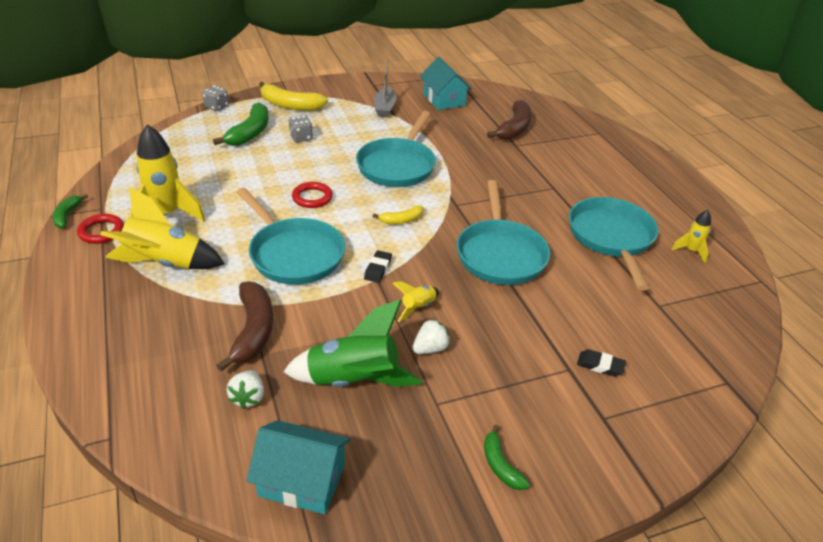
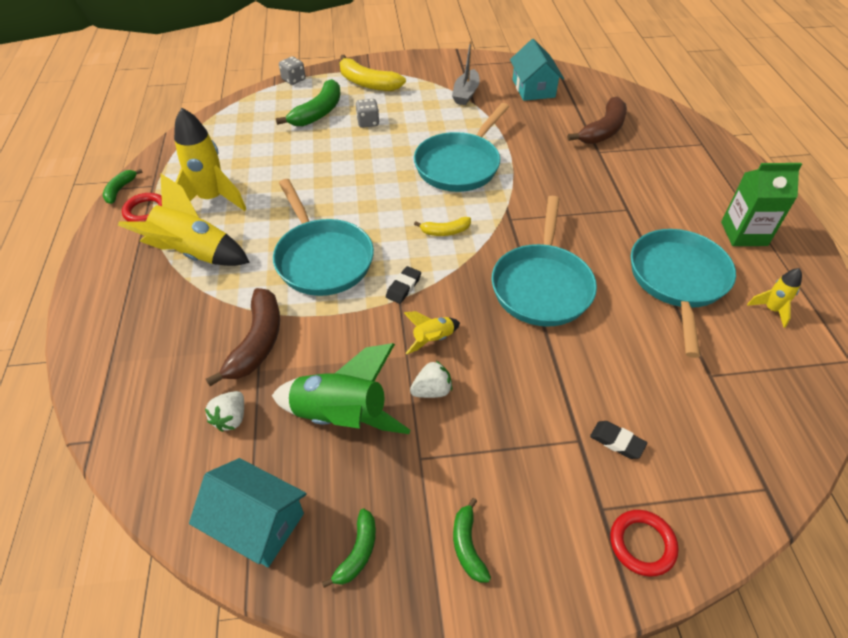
camera: 15 degrees right, 10 degrees up
red ring [292,182,333,208] -> red ring moved to [610,510,679,577]
none -> green banana [322,509,376,588]
none -> green carton [721,163,802,246]

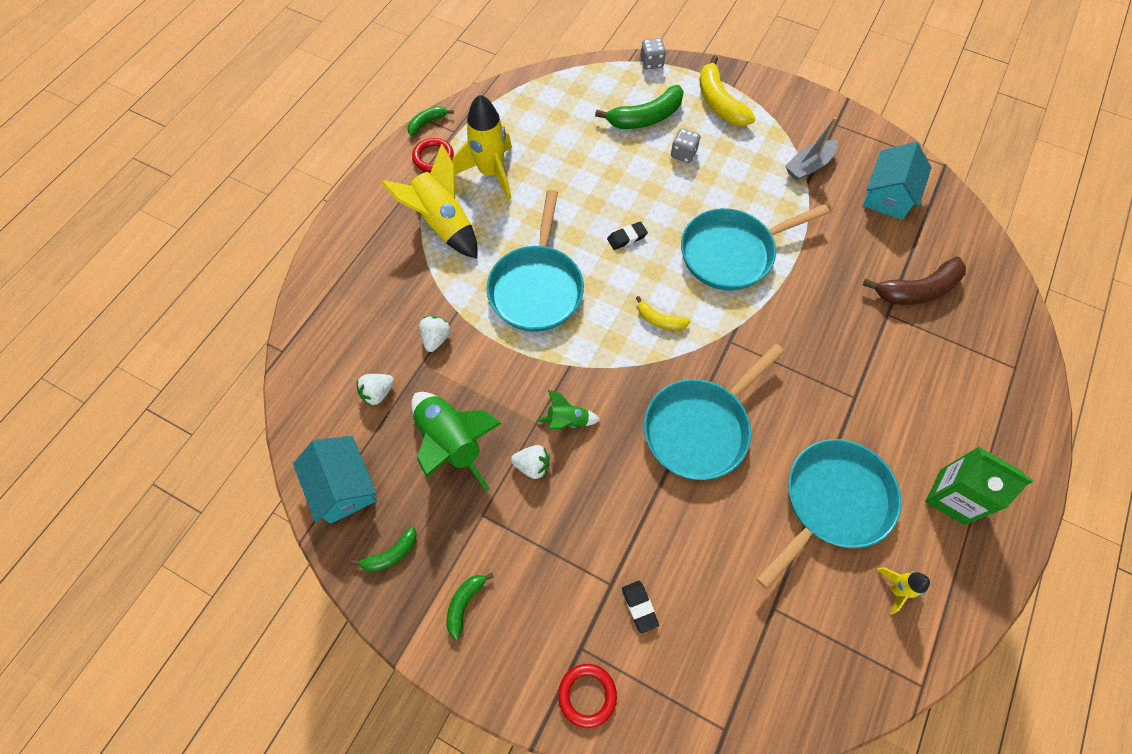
camera: 35 degrees right, 15 degrees up
brown banana [206,288,280,386] -> white strawberry [419,316,451,352]
black eraser [386,266,421,304] -> black eraser moved to [607,222,648,250]
yellow rocket [404,311,460,354] -> green rocket [536,390,600,429]

